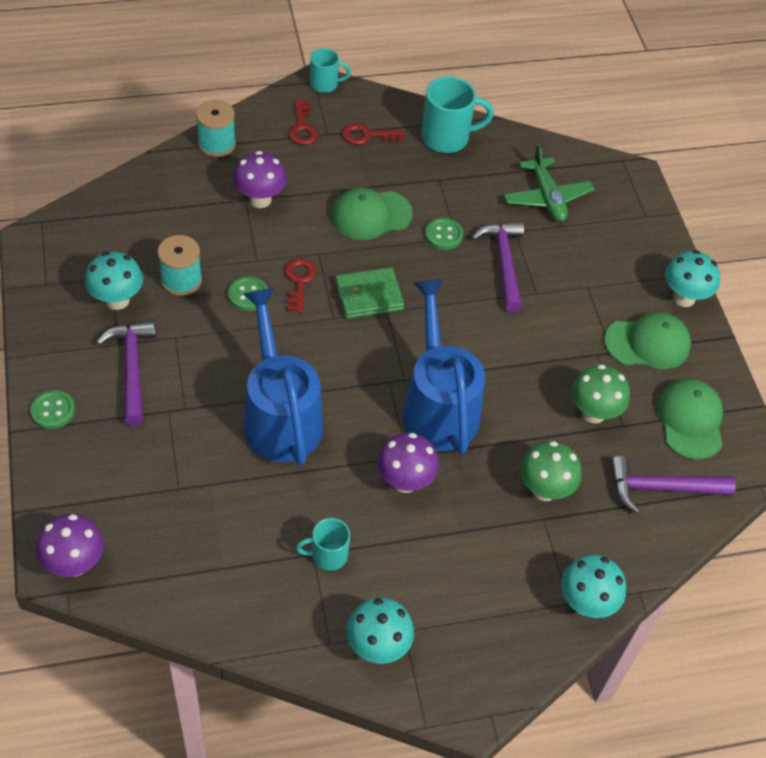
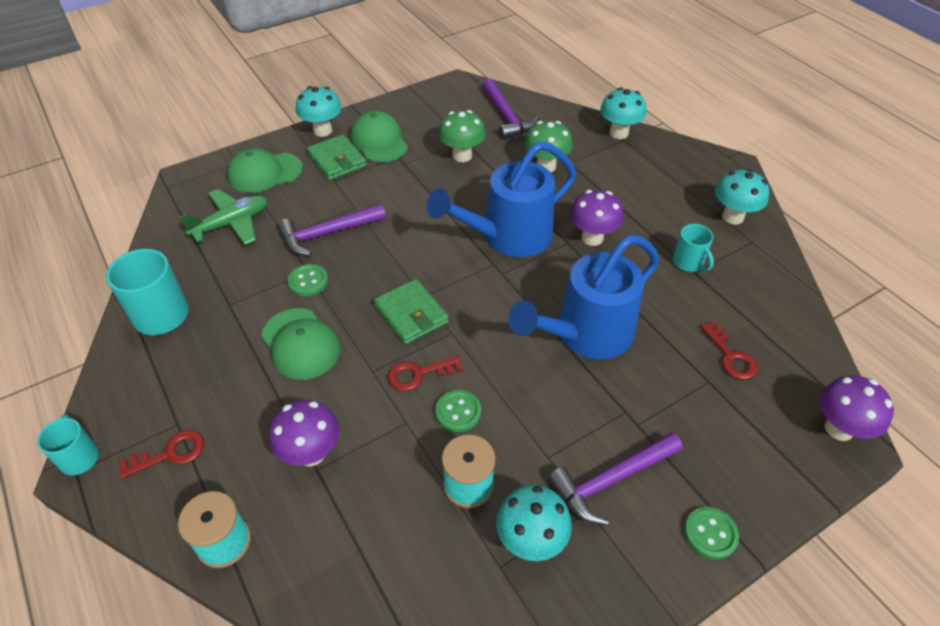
camera: 105 degrees left, 5 degrees down
red key [342,123,404,145] -> red key moved to [701,321,758,380]
green cap [657,379,723,460] -> green cap moved to [227,148,303,193]
none -> green wallet [307,134,367,180]

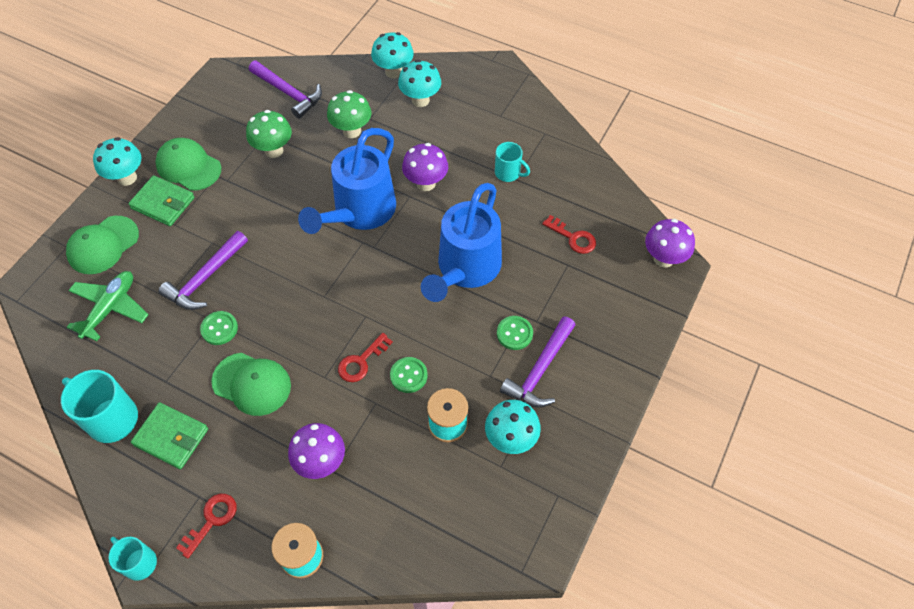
camera: 30 degrees left, 10 degrees up
green wallet [374,279,449,344] -> green wallet moved to [131,402,208,469]
green button [684,507,739,560] -> green button moved to [497,316,533,350]
turquoise mushroom [715,169,769,225] -> turquoise mushroom moved to [398,60,441,107]

